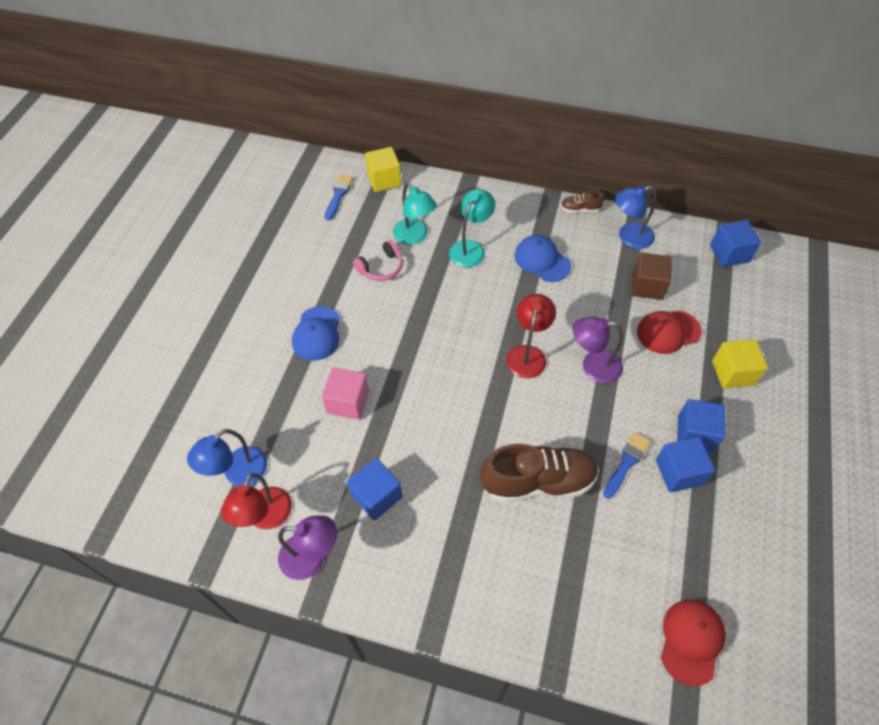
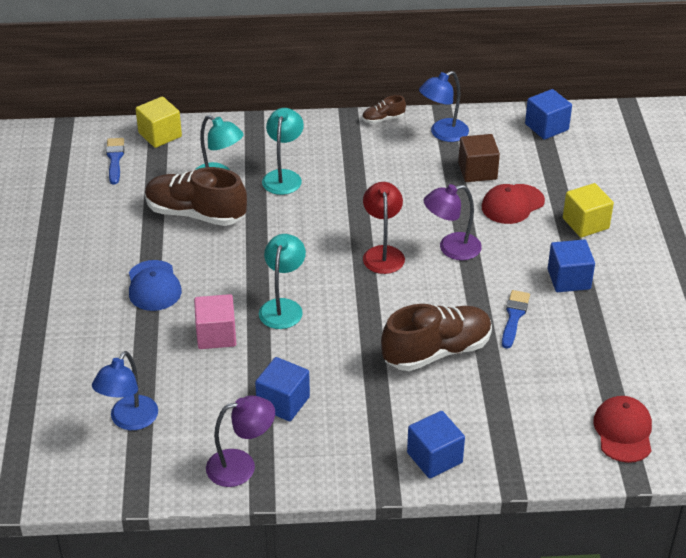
camera: 20 degrees left, 15 degrees down
red lamp [221,473,292,529] -> none
pink headphones [353,240,403,281] -> brown shoe [145,167,247,226]
blue cap [515,235,571,282] -> none
blue cube [656,437,715,492] -> blue cube moved to [407,411,465,479]
none -> turquoise lamp [259,234,306,329]

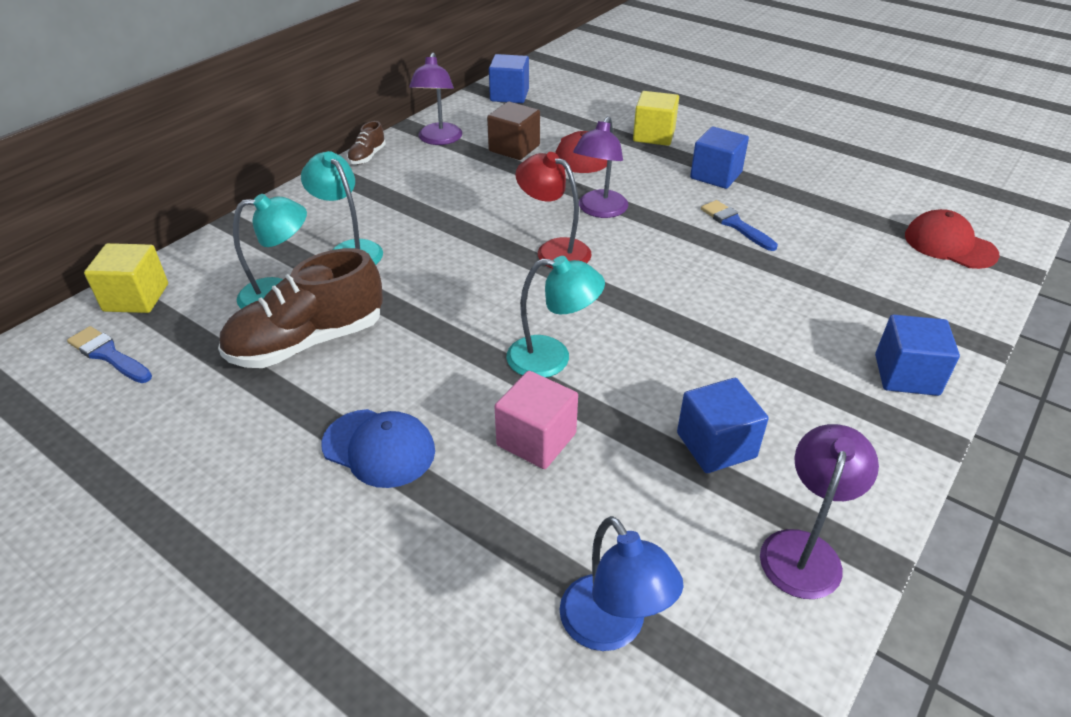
camera: 50 degrees left, 0 degrees up
turquoise lamp [259,234,306,329] -> turquoise lamp turned 135 degrees clockwise [506,256,605,378]
brown shoe [381,304,492,371] -> none
blue lamp [419,71,469,142] -> purple lamp [409,53,462,145]

